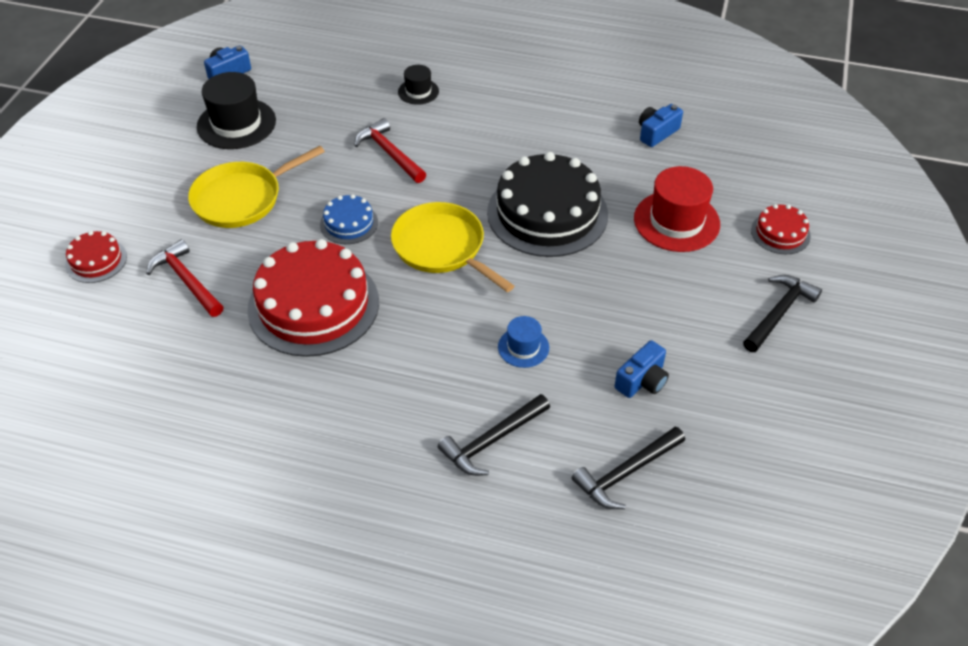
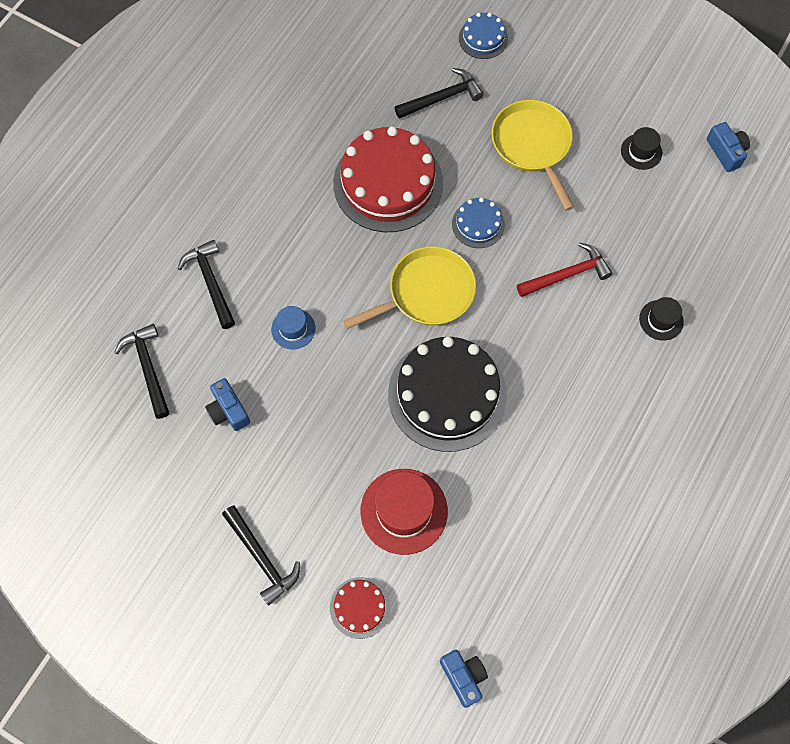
camera: 105 degrees right, 20 degrees up
red cake [65,231,127,283] -> blue cake [459,13,508,59]
red hammer [146,239,224,317] -> black hammer [395,68,484,119]
black hat [197,72,276,149] -> black hat [621,127,662,170], size x0.54
blue camera [639,104,683,147] -> blue camera moved to [440,650,488,708]

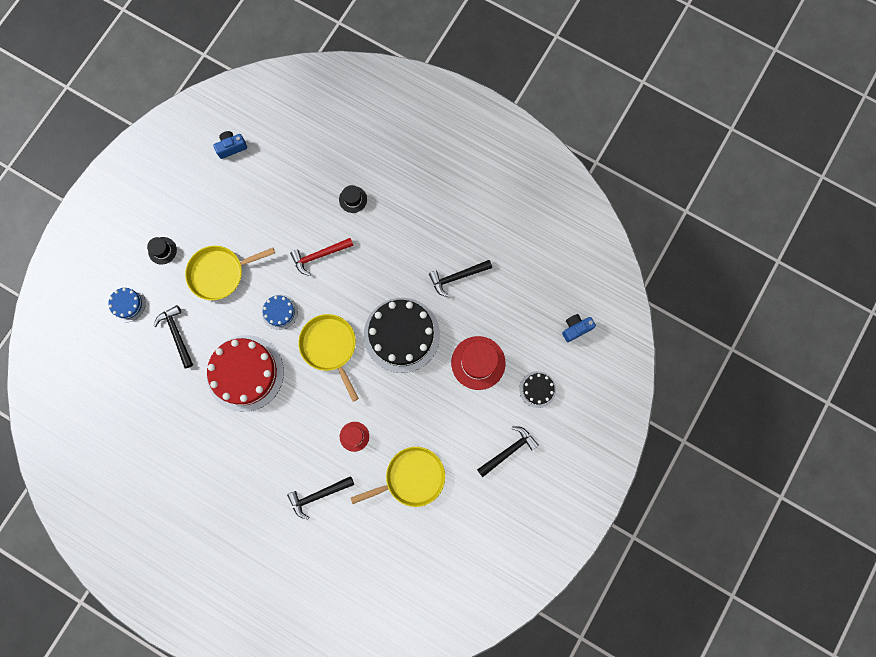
camera: 90 degrees left, 10 degrees up
black hammer [114,324,170,419] -> black hammer moved to [429,260,492,297]
blue camera [205,378,250,431] -> yellow pan [351,447,445,507]
blue hat [271,306,315,350] -> red hat [340,422,369,452]
red cake [330,577,390,639] -> black cake [519,371,556,408]
red hammer [517,242,612,297] -> red hammer turned 90 degrees counterclockwise [290,238,354,276]
black hat [621,127,662,170] -> black hat moved to [147,237,177,265]

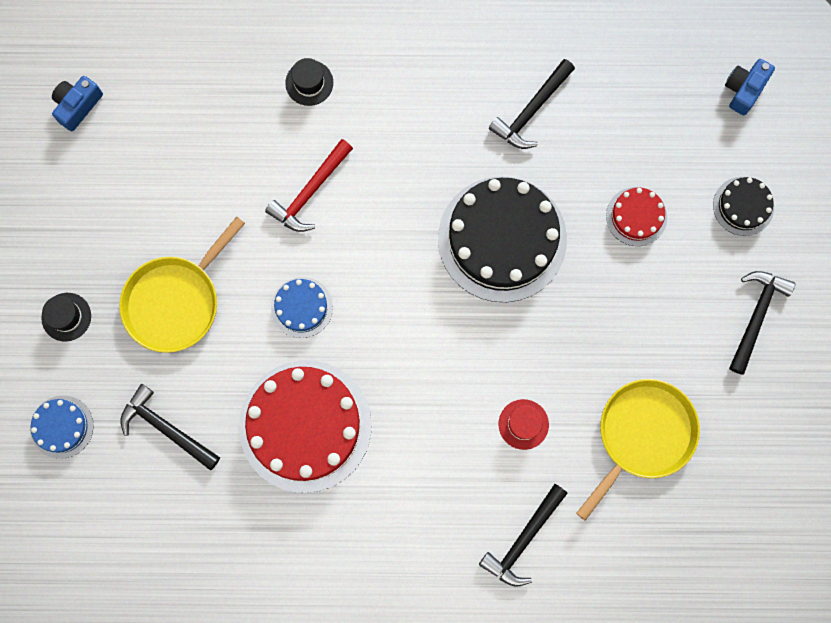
camera: 30 degrees left, 0 degrees up
yellow pan [298,314,359,402] -> none
red hat [451,336,505,390] -> red cake [606,187,667,246]

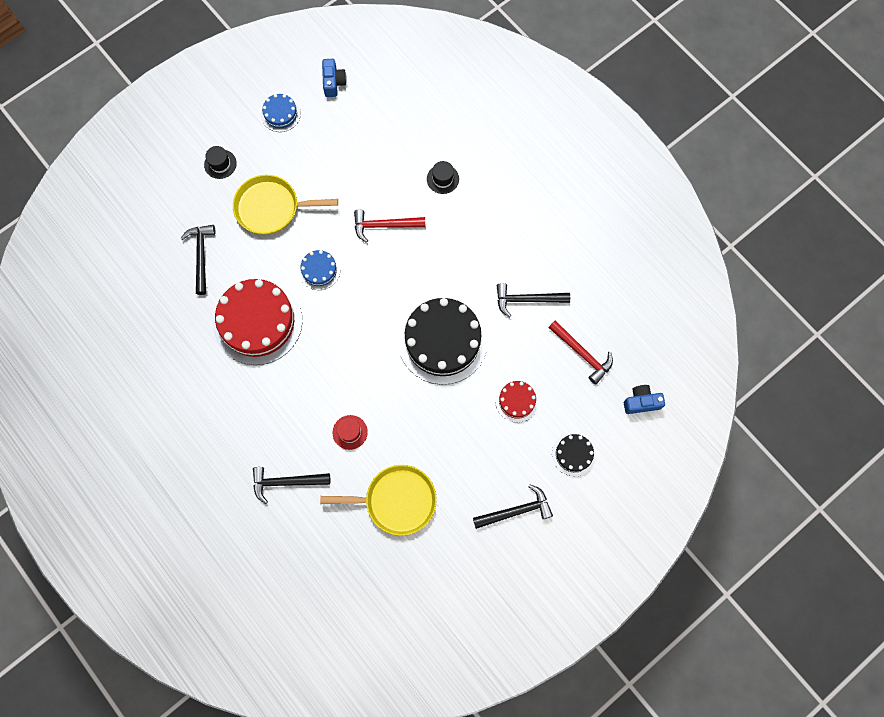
camera: 50 degrees right, 5 degrees down
blue cake [30,396,94,459] -> blue cake moved to [261,94,301,132]
blue camera [52,76,103,131] -> blue camera turned 90 degrees clockwise [322,59,347,97]
none -> red hammer [549,320,613,384]

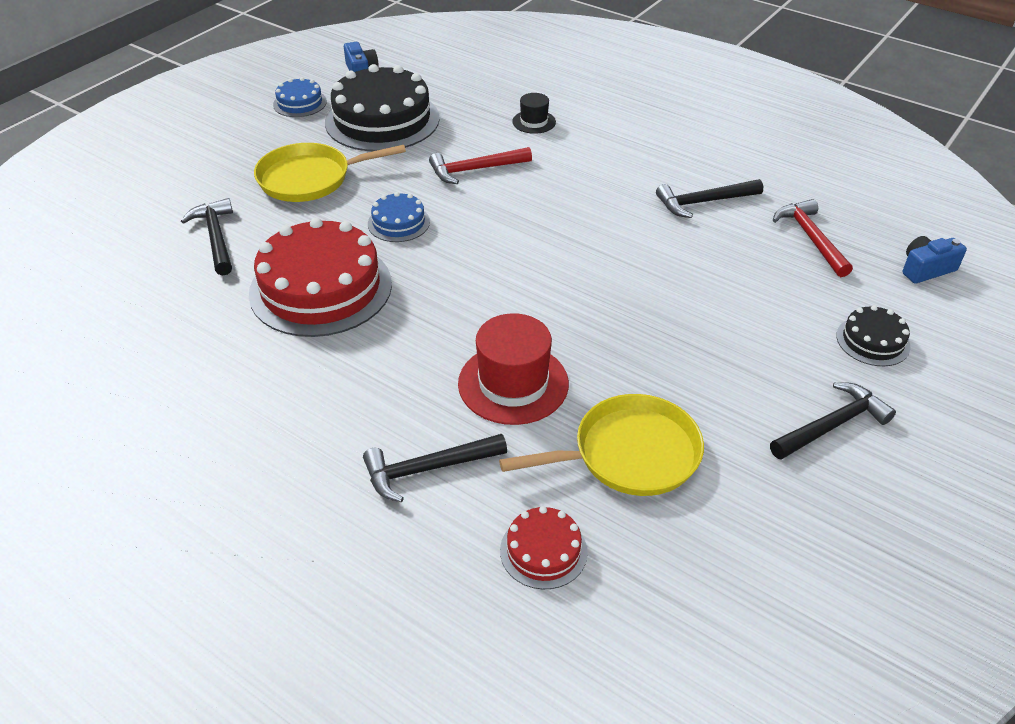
camera: 15 degrees left, 30 degrees down
black hat [204,146,237,179] -> none
red hat [333,415,368,450] -> red hat [458,313,569,425], size x1.85
black cake [398,298,488,385] -> black cake moved to [325,64,440,151]
red cake [495,380,539,423] -> red cake moved to [500,506,588,589]
red hammer [549,320,613,384] -> red hammer turned 135 degrees counterclockwise [773,199,853,277]

